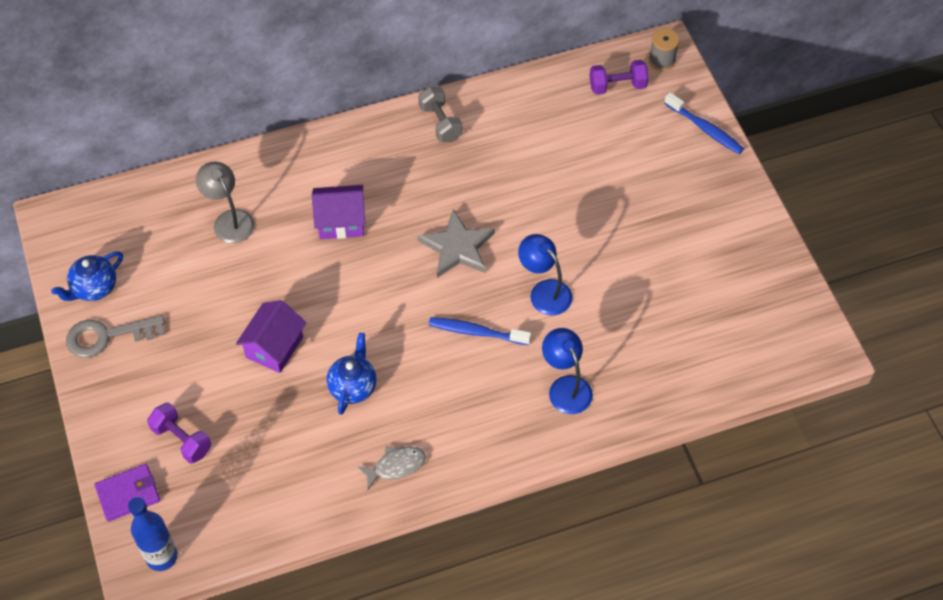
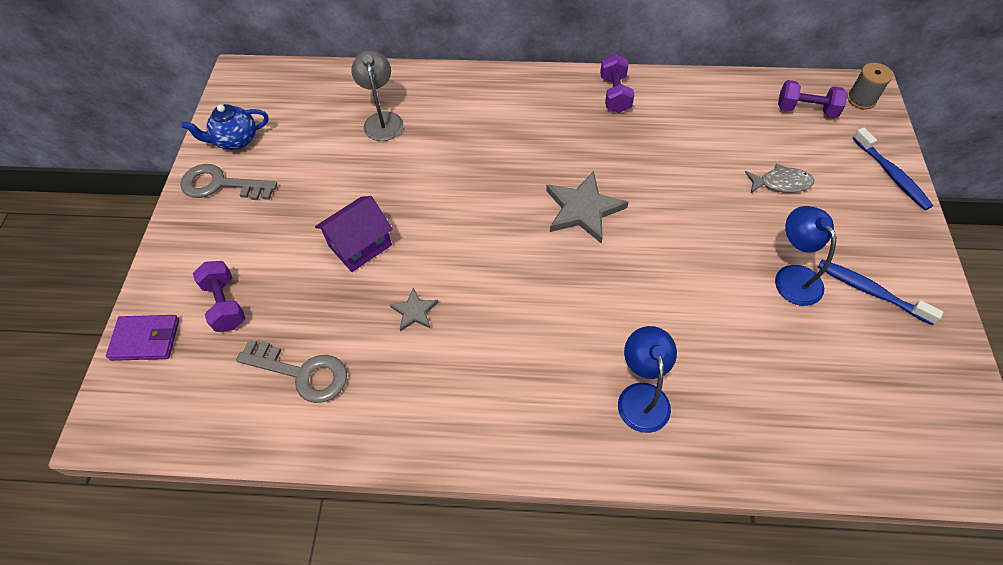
camera: 25 degrees right, 0 degrees up
blue bottle [128,497,178,571] -> none
purple house [312,185,365,239] -> none
blue teapot [327,333,377,415] -> grey star [390,288,439,332]
grey fish [357,446,426,490] -> grey fish moved to [745,164,814,193]
grey dumbbell [418,87,463,142] -> purple dumbbell [600,54,634,113]
blue toothbrush [429,317,531,345] -> blue toothbrush moved to [818,259,943,325]
blue lamp [518,234,572,315] -> blue lamp moved to [775,206,836,306]
none -> grey key [236,340,347,403]

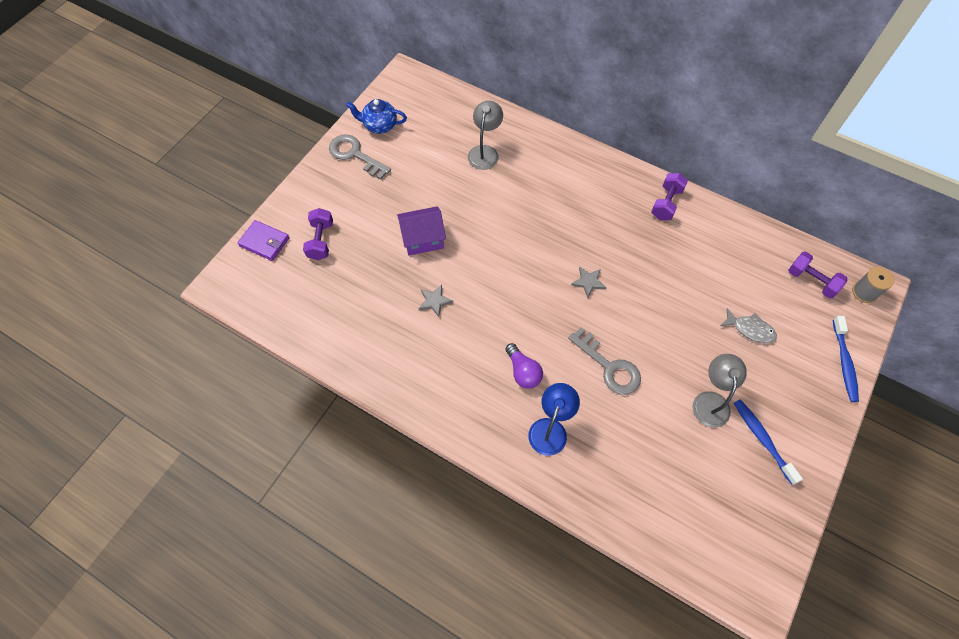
camera: 25 degrees right, 5 degrees up
grey key [236,340,347,403] -> grey key moved to [568,327,641,395]
grey star [546,171,629,243] -> grey star [571,267,607,298], size x0.53
blue lamp [775,206,836,306] -> grey lamp [692,354,747,427]
none -> purple light bulb [505,343,543,389]

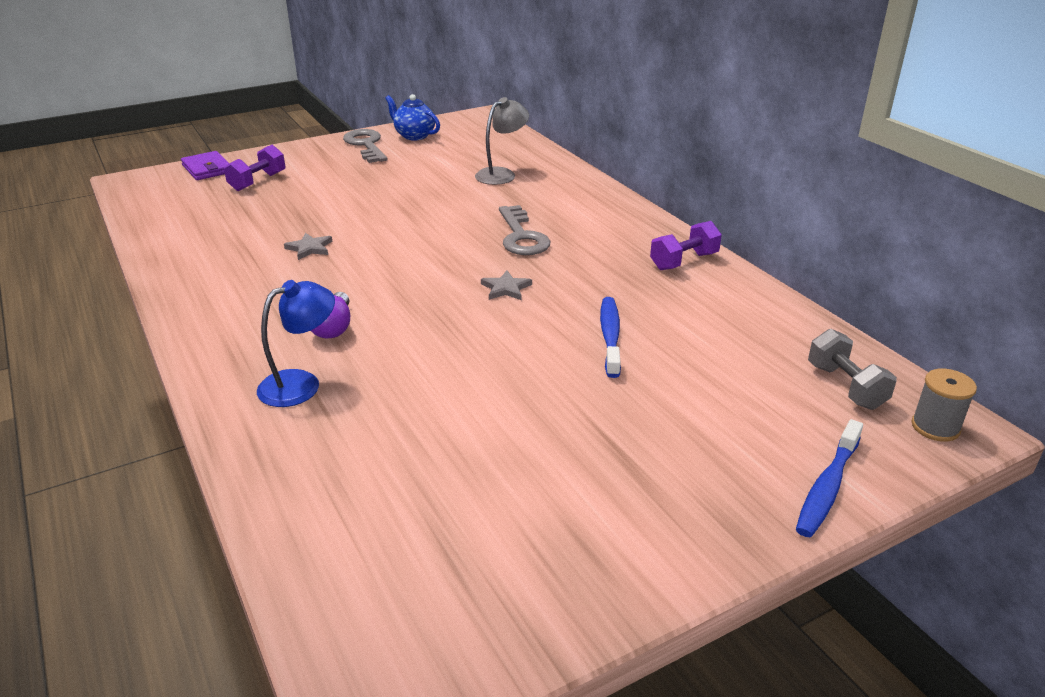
camera: 30 degrees right, 30 degrees down
purple house [397,206,446,255] -> none
grey key [568,327,641,395] -> grey key moved to [499,205,550,255]
grey lamp [692,354,747,427] -> none
grey fish [721,308,777,343] -> none
blue toothbrush [734,399,803,484] -> blue toothbrush moved to [600,297,621,378]
purple dumbbell [788,251,848,298] -> grey dumbbell [808,329,897,410]

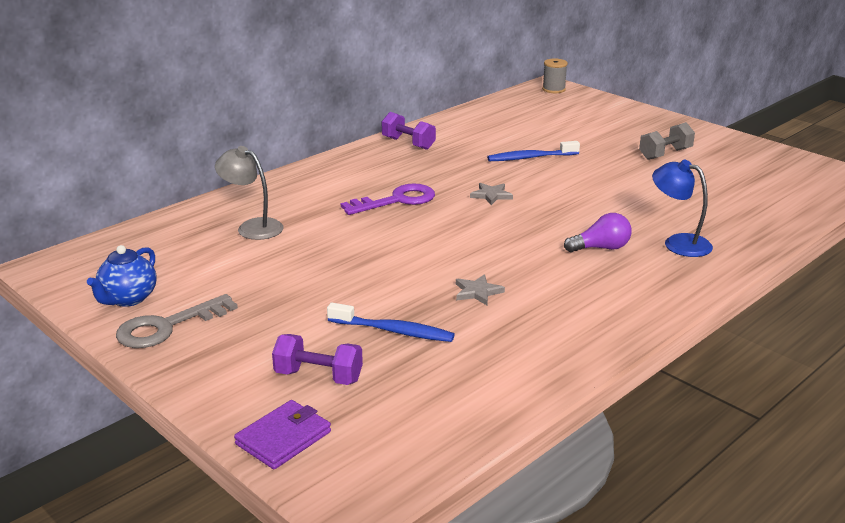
camera: 105 degrees left, 5 degrees down
grey key [499,205,550,255] -> purple key [341,183,435,215]
blue toothbrush [796,419,863,537] -> blue toothbrush moved to [327,303,455,342]
grey dumbbell [808,329,897,410] -> grey dumbbell moved to [639,122,695,160]

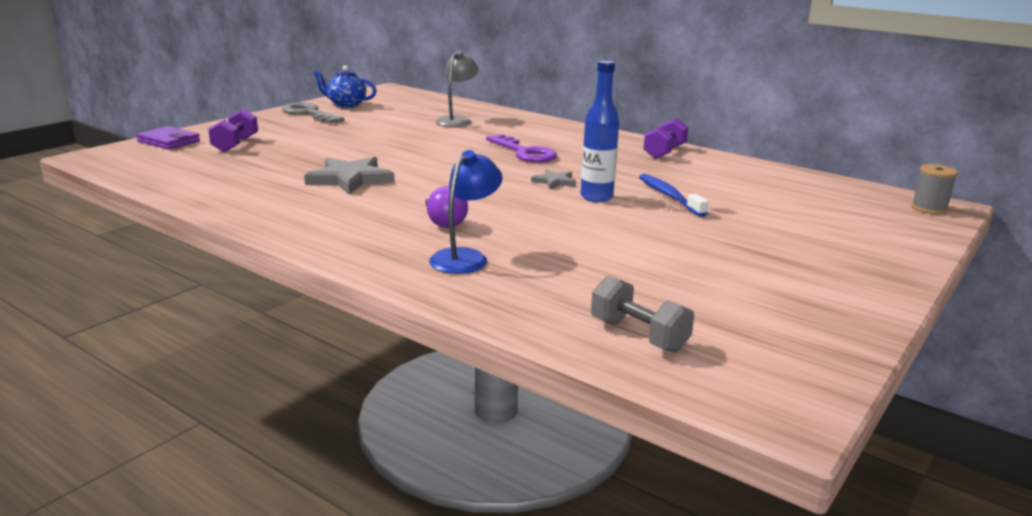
camera: 80 degrees right, 5 degrees down
blue toothbrush [327,303,455,342] -> none
grey star [456,274,505,305] -> grey star [304,156,395,195], size x1.88
grey dumbbell [639,122,695,160] -> grey dumbbell moved to [591,275,694,353]
none -> blue bottle [581,60,619,202]

